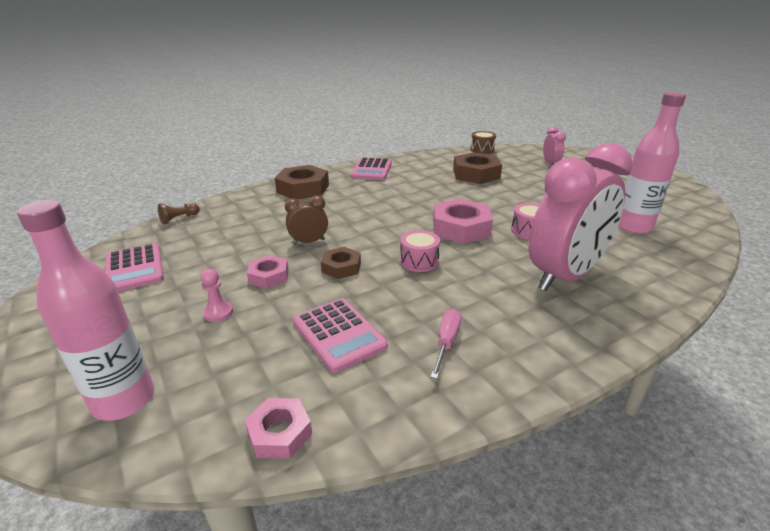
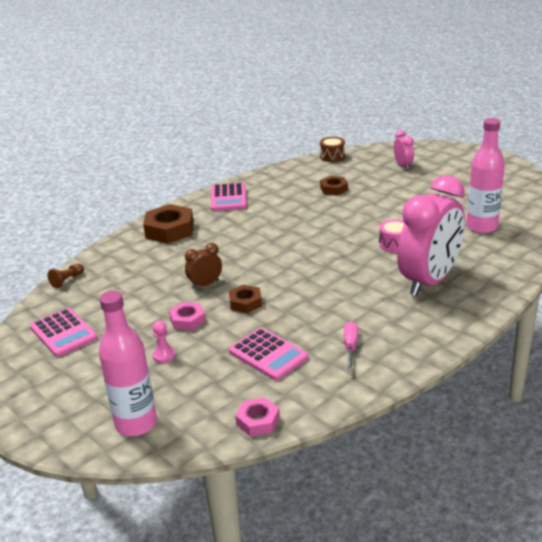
camera: 10 degrees left, 0 degrees up
pink drum [400,230,440,272] -> none
pink nut [433,199,493,244] -> none
brown nut [453,152,502,184] -> brown nut [320,176,348,195], size x0.57

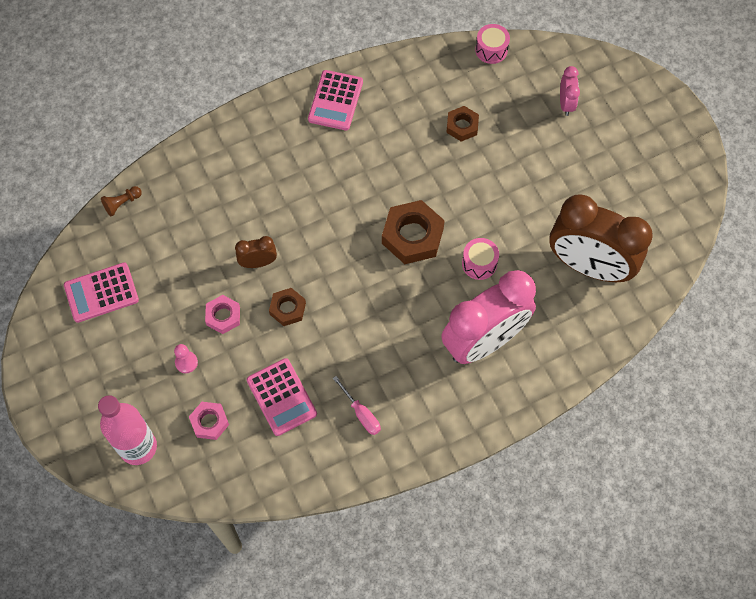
camera: 15 degrees right, 35 degrees up
pink calculator [30,308,97,357] -> pink calculator turned 90 degrees clockwise [64,262,139,323]
brown nut [143,204,194,244] -> brown nut moved to [382,200,445,264]
pink nut [235,398,280,436] -> pink nut moved to [189,402,229,440]
brown drum [320,137,345,162] -> pink drum [475,24,510,64]
pink screwdriver [344,321,358,370] -> pink screwdriver turned 120 degrees clockwise [333,376,381,435]
pink bottle [466,118,505,233] -> brown clock [549,194,653,282]

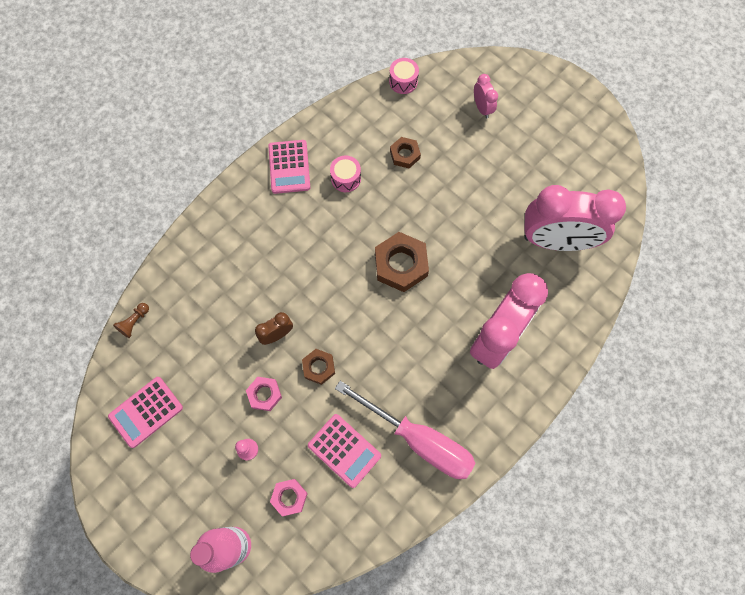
camera: 20 degrees left, 5 degrees up
pink screwdriver [333,376,381,435] -> pink screwdriver [335,381,476,479], size x2.34
pink drum [462,238,499,280] -> pink drum moved to [330,156,361,192]
brown clock [549,194,653,282] -> pink clock [524,185,626,251]

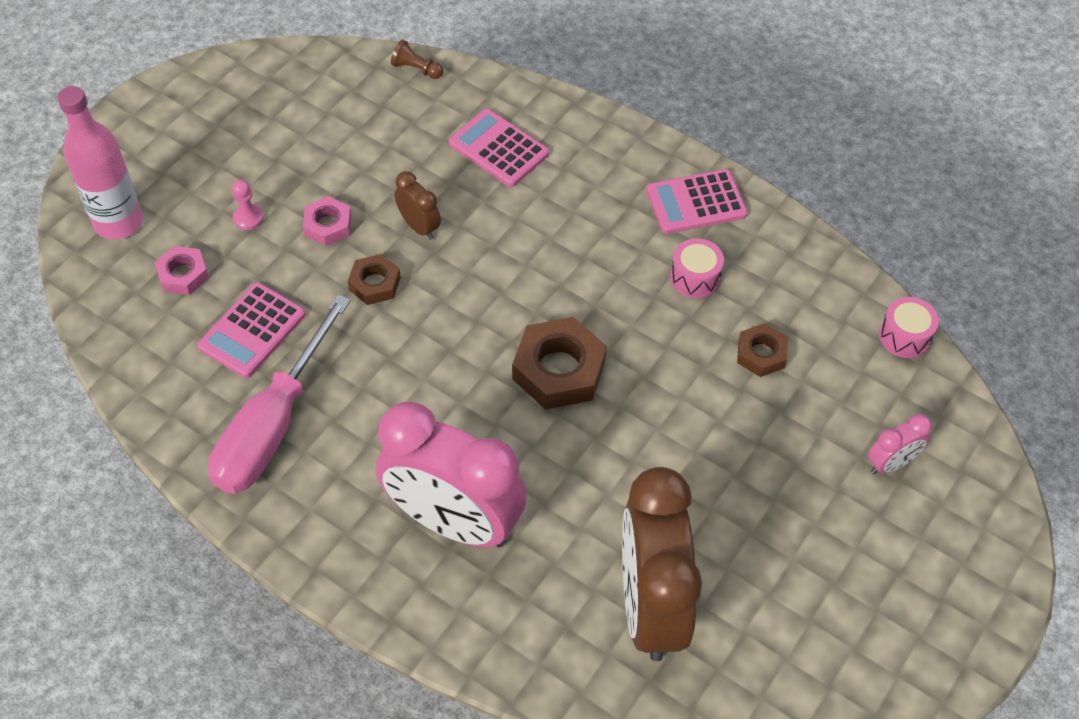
camera: 80 degrees right, 15 degrees down
pink calculator [108,377,183,448] -> pink calculator moved to [449,109,549,187]
pink clock [524,185,626,251] -> brown clock [622,467,702,661]

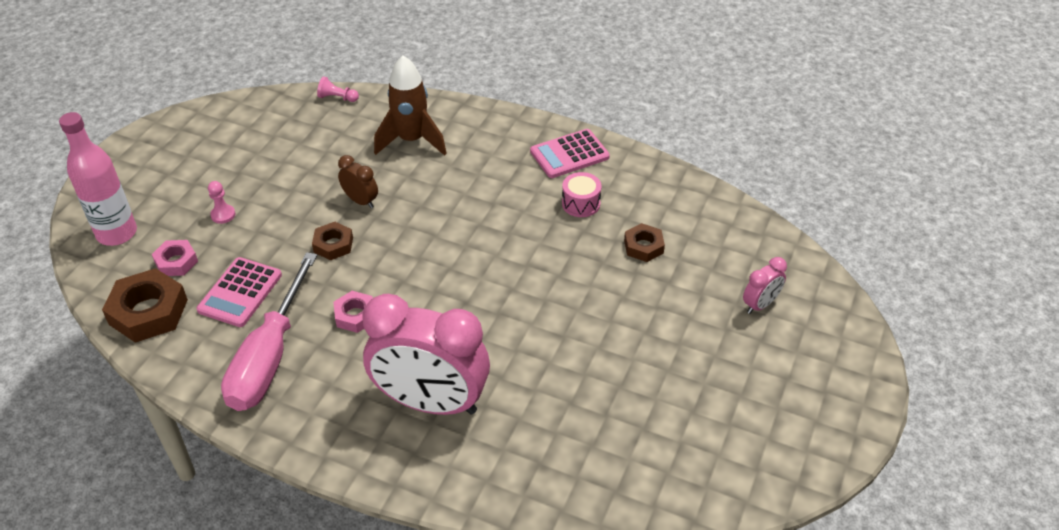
camera: 10 degrees left, 10 degrees down
pink nut [303,196,351,246] -> pink nut moved to [333,291,373,333]
brown pawn [391,40,443,79] -> pink pawn [317,76,359,102]
pink calculator [449,109,549,187] -> brown rocket [374,55,447,156]
brown nut [512,317,607,410] -> brown nut moved to [102,268,188,343]
brown clock [622,467,702,661] -> none
pink drum [879,297,939,358] -> none

